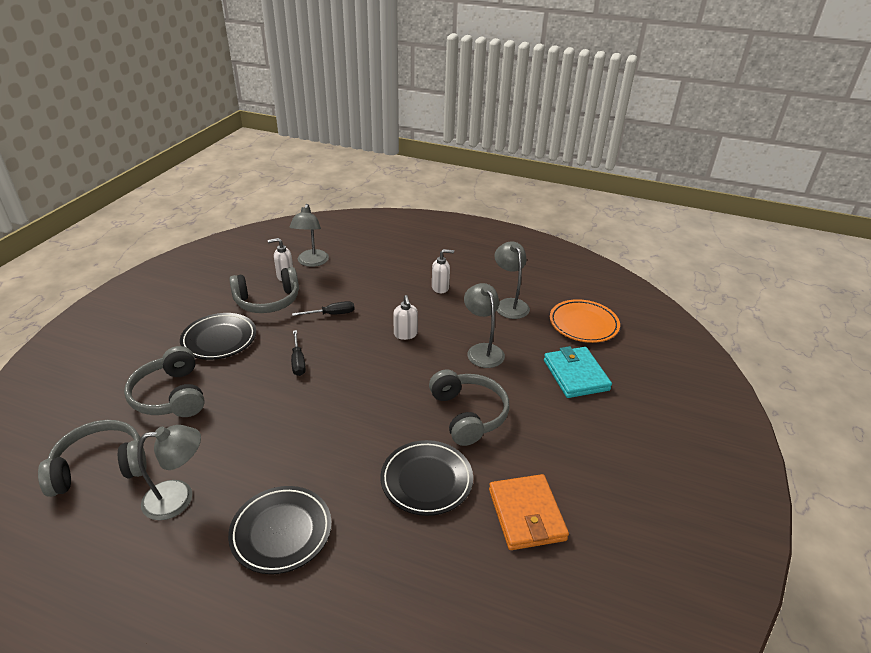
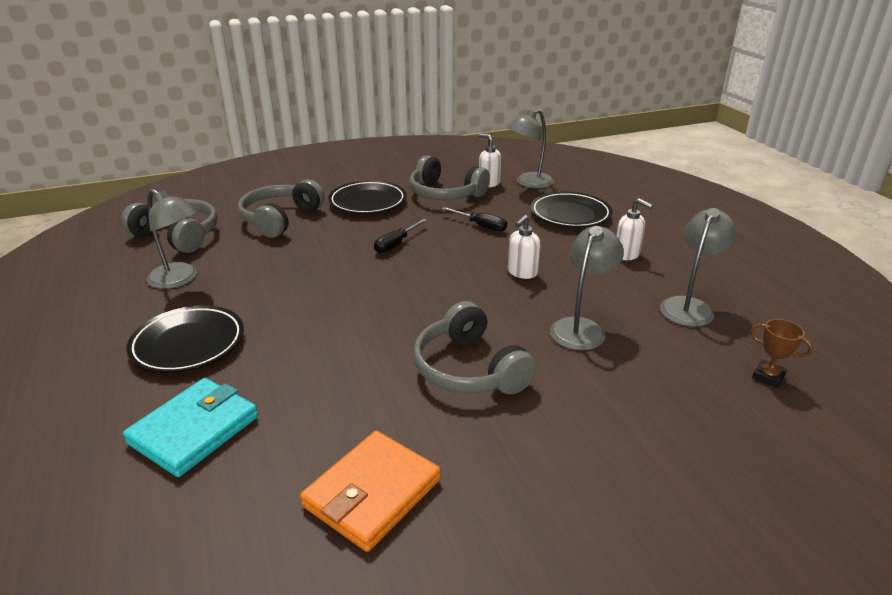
camera: 50 degrees right, 5 degrees down
black plate [381,440,473,516] -> black plate moved to [531,192,612,228]
grey headphones [429,369,509,446] -> grey headphones turned 120 degrees clockwise [413,301,537,395]
turquoise wallet [544,346,612,398] -> turquoise wallet moved to [123,378,258,477]
orange plate [550,299,620,343] -> brown trophy [751,319,813,388]

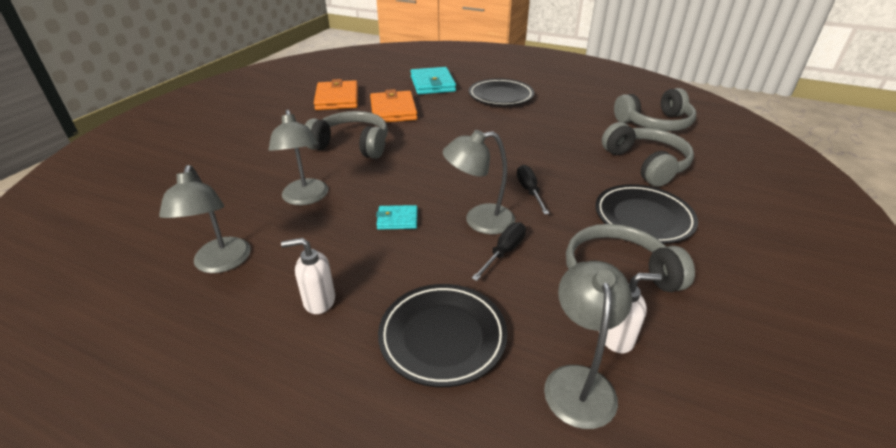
camera: 135 degrees right, 5 degrees up
grey lamp [147,189,197,289] -> grey lamp moved to [443,130,515,234]
black screwdriver [442,207,507,231] -> black screwdriver turned 135 degrees clockwise [472,222,526,281]
white soap dispenser [508,215,540,279] -> turquoise wallet [376,205,418,229]
brown trophy [751,319,813,388] -> none
none -> orange wallet [370,89,418,122]

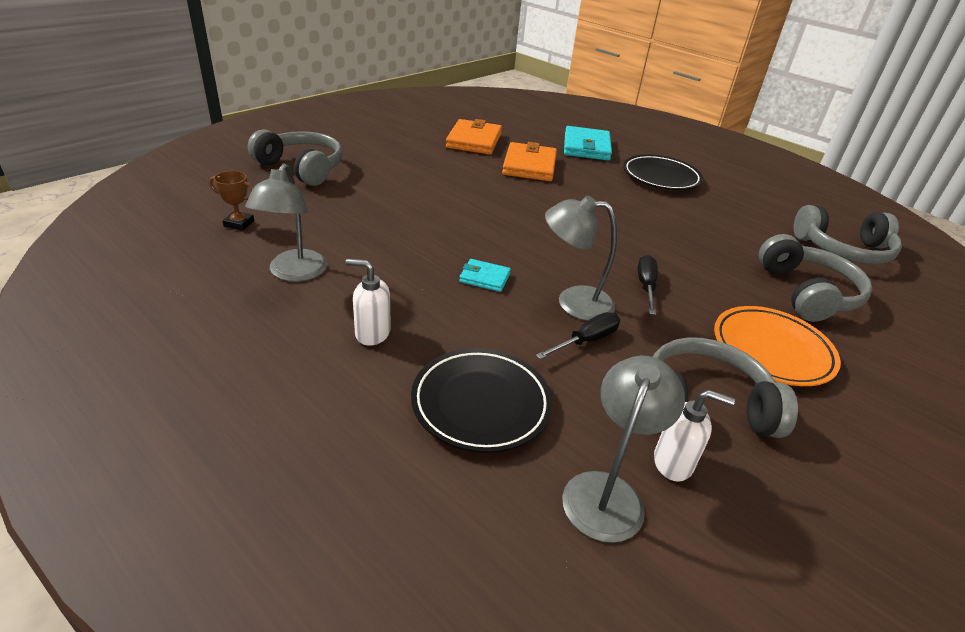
camera: 15 degrees right, 0 degrees up
grey lamp [269,109,328,205] -> none
grey headphones [305,111,388,159] -> grey headphones moved to [248,129,343,186]
black plate [595,184,698,244] -> orange plate [714,306,841,386]
none -> brown trophy [209,171,254,231]

